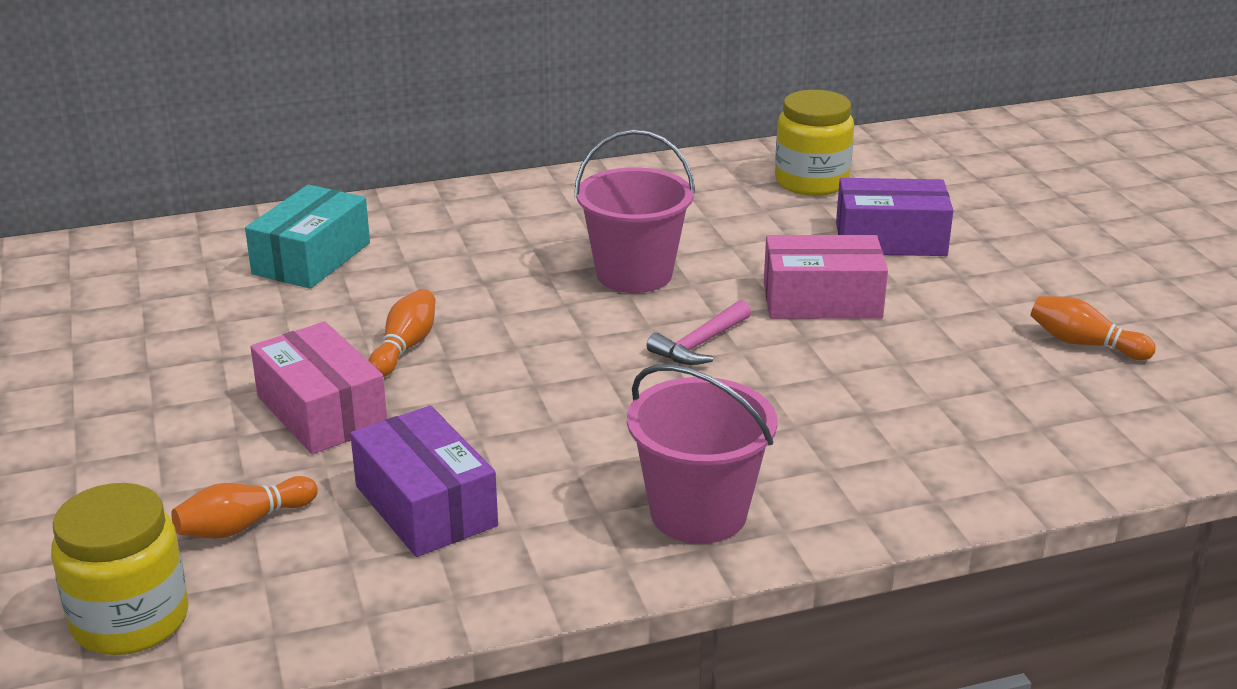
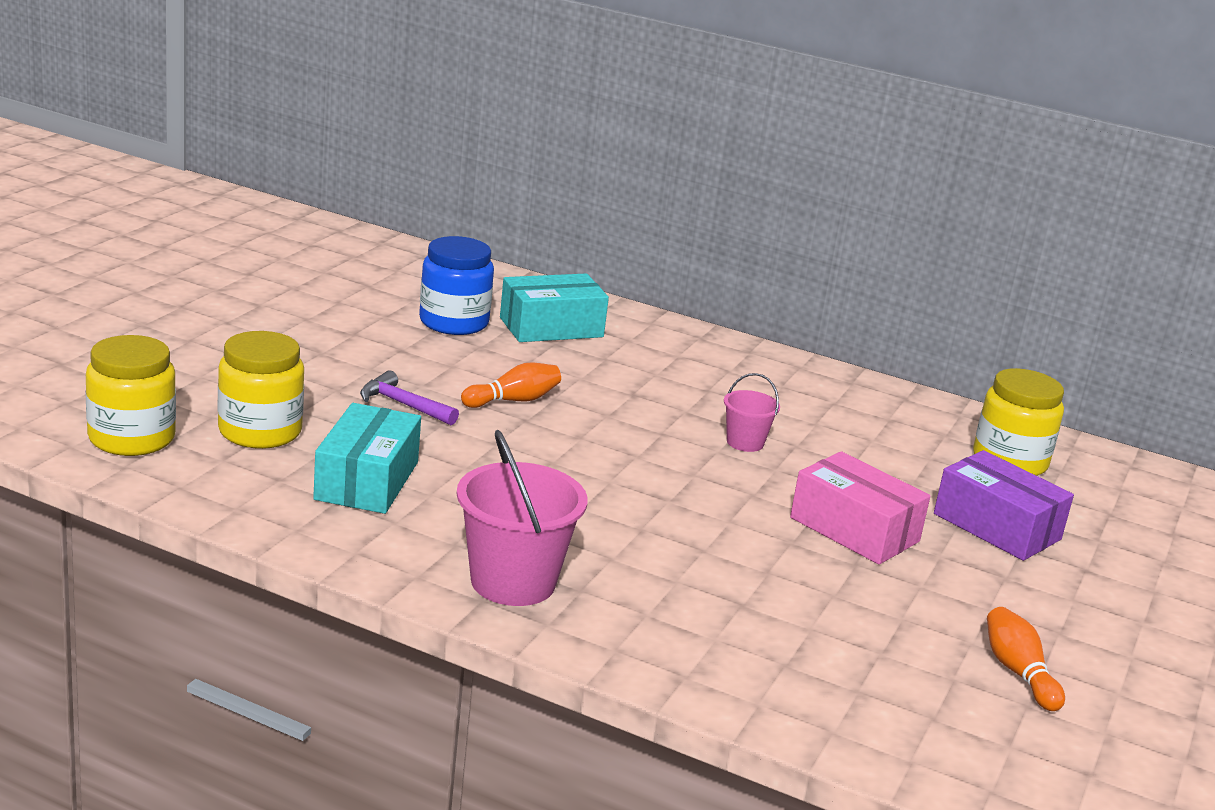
camera: 40 degrees right, 5 degrees down
orange bowling pin [171,476,318,539] -> yellow jar [218,331,304,449]
pink box [250,322,387,454] -> purple hammer [360,370,459,425]
purple box [350,405,498,557] -> turquoise box [313,403,421,514]
pink bucket [574,129,695,293] -> pink bucket [724,373,780,452], size x0.53
pink hammer [647,300,751,365] -> none
none -> blue jar [419,236,494,335]

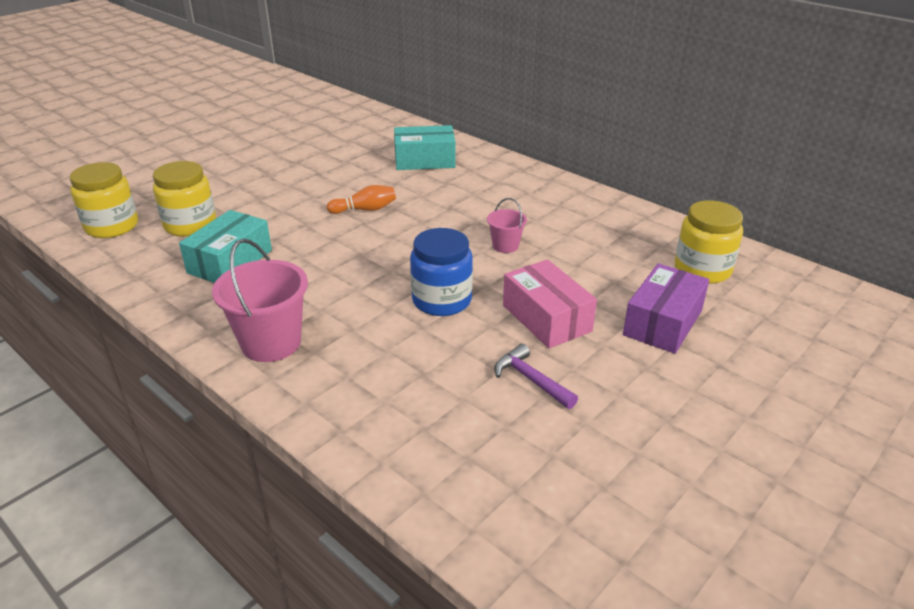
camera: 20 degrees right, 10 degrees up
purple hammer [360,370,459,425] -> purple hammer moved to [494,344,578,409]
blue jar [419,236,494,335] -> blue jar moved to [410,228,473,316]
purple box [934,450,1074,561] -> purple box turned 60 degrees clockwise [623,263,709,354]
orange bowling pin [987,607,1065,711] -> none

